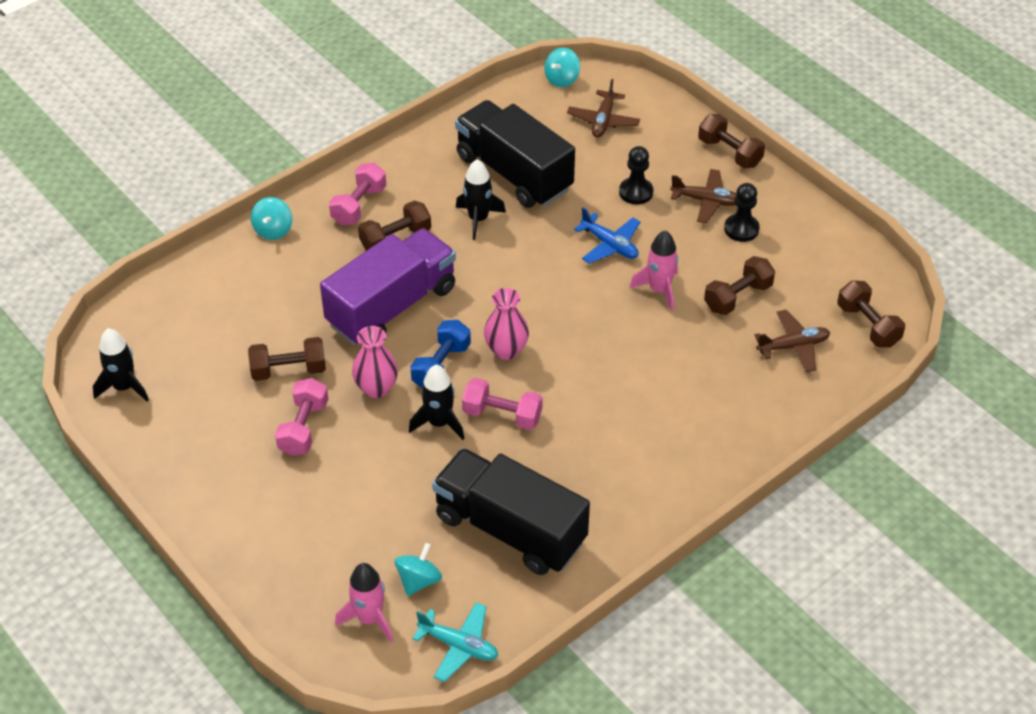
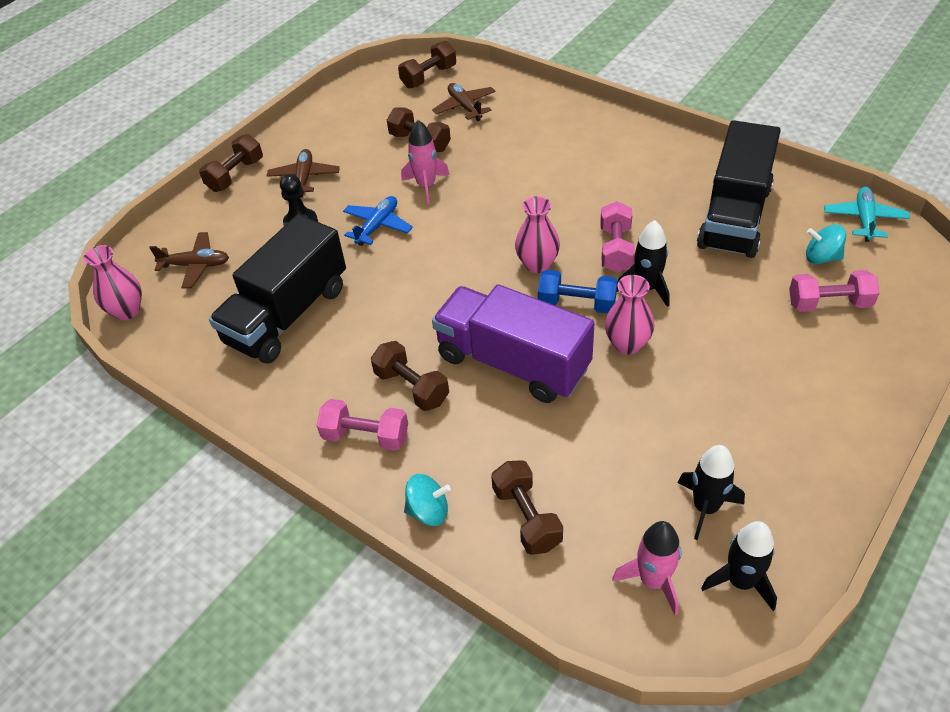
camera: 100 degrees left, 0 degrees up
brown dumbbell [248,337,326,381] -> brown dumbbell moved to [491,460,563,555]
pink dumbbell [275,378,328,456] -> pink dumbbell moved to [789,270,879,312]
pink rocket [335,563,393,642] -> pink rocket moved to [612,521,682,616]
black rocket [456,159,506,240] -> black rocket moved to [678,445,745,540]
turquoise spinning top [544,48,580,87] -> pink vase [83,245,142,320]
black pawn [724,183,760,242] -> none

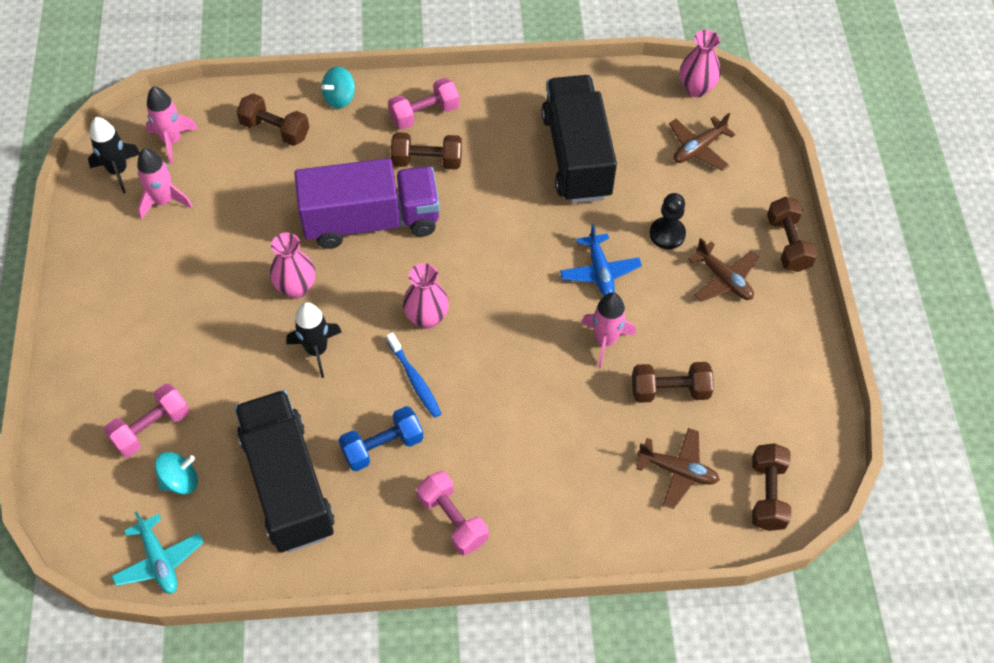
camera: 135 degrees right, 10 degrees up
blue dumbbell [538,270,618,314] -> blue dumbbell moved to [339,406,424,471]
pink dumbbell [600,201,635,273] -> pink dumbbell moved to [417,471,488,555]
black rocket [678,445,745,540] -> pink rocket [137,148,193,220]
none -> blue toothbrush [386,332,442,418]

